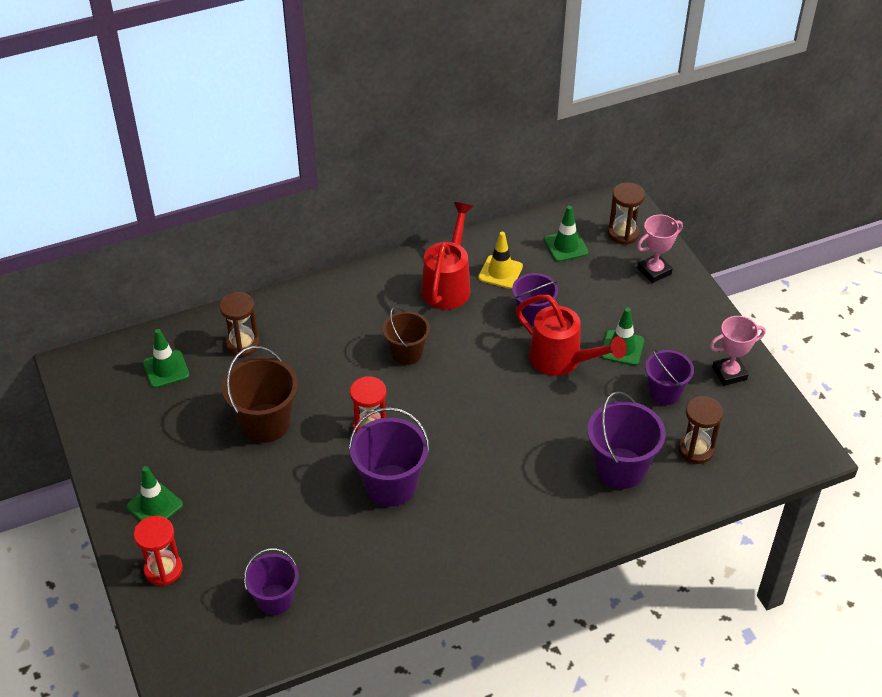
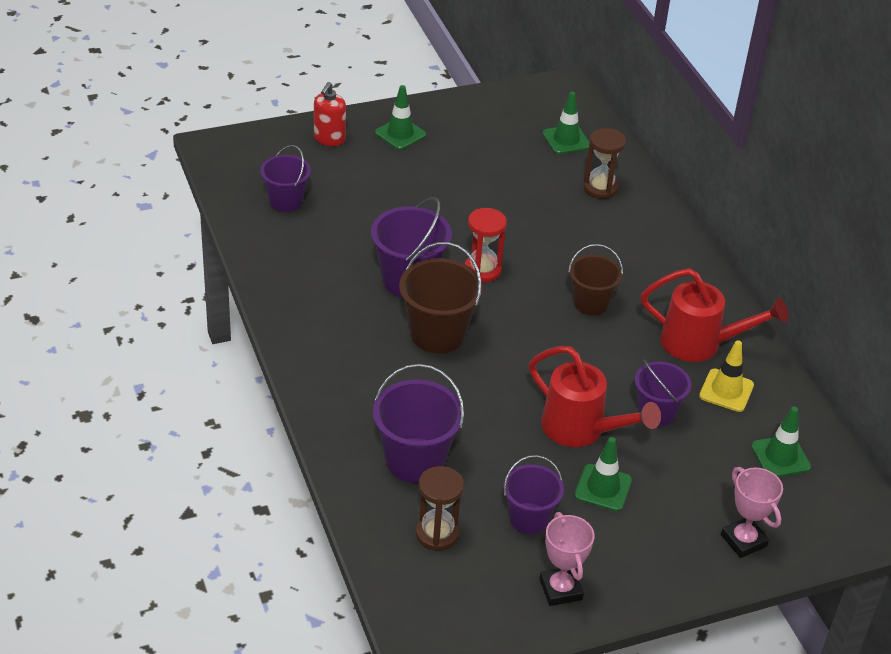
camera: 90 degrees right, 5 degrees down
red hourglass [134,516,183,586] -> red soap dispenser [314,82,346,146]
brown bucket [222,346,298,443] -> brown bucket moved to [399,242,483,354]
red watering can [515,295,627,376] -> red watering can turned 90 degrees counterclockwise [529,346,661,447]
brown hourglass [608,183,645,245] -> none

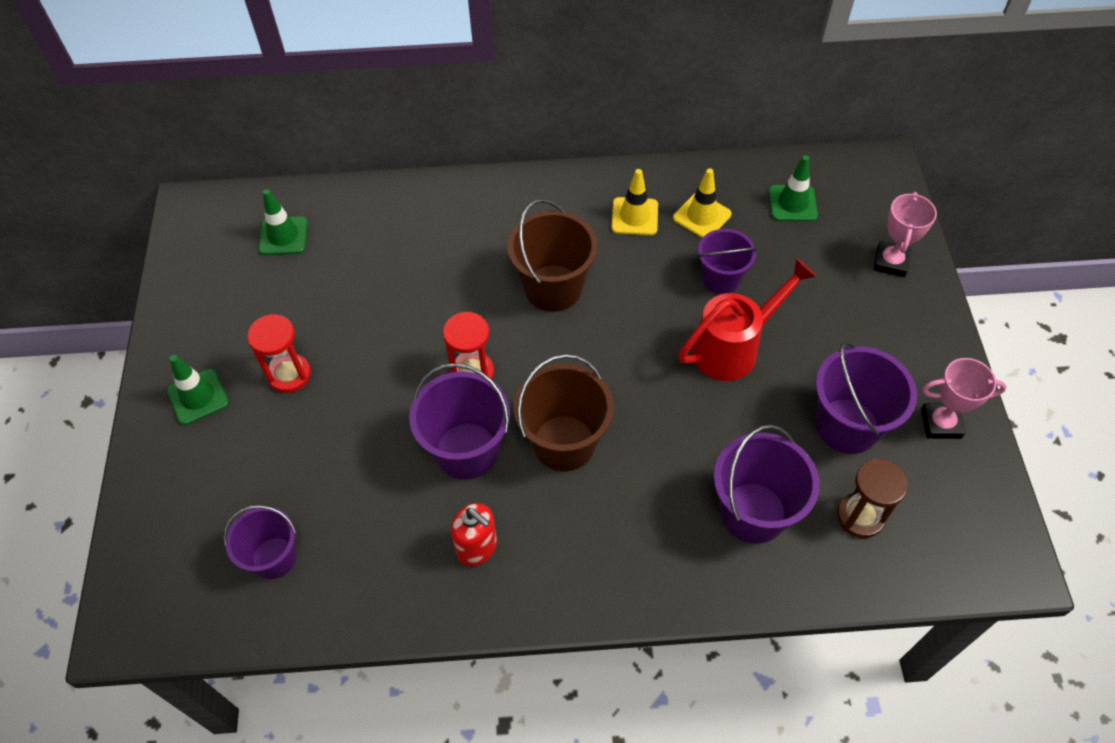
camera: 70 degrees left, 15 degrees up
red soap dispenser [314,82,346,146] -> red soap dispenser moved to [451,503,497,566]
purple bucket [503,455,564,534] -> purple bucket [815,341,917,454], size x1.52
brown bucket [568,244,623,315] -> brown bucket [507,199,598,312], size x1.52
green traffic cone [574,437,632,511] -> none
brown hourglass [583,128,626,199] -> none
red watering can [641,268,788,362] -> yellow traffic cone [612,169,658,235]
pink trophy [721,467,783,558] -> pink trophy turned 60 degrees counterclockwise [873,192,937,277]
none -> red hourglass [247,314,311,393]

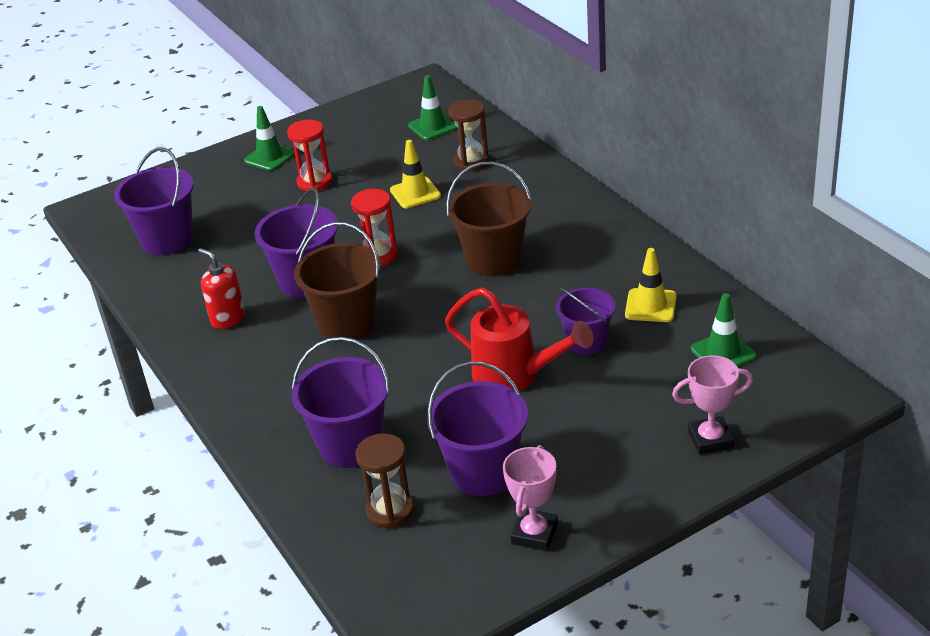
camera: 65 degrees right, 20 degrees down
purple bucket [223,505,296,579] -> purple bucket [114,147,194,255], size x1.52
red soap dispenser [451,503,497,566] -> red soap dispenser turned 120 degrees clockwise [198,248,245,329]
yellow traffic cone [612,169,658,235] -> yellow traffic cone moved to [390,140,441,208]
pink trophy [921,358,1007,439] -> pink trophy turned 45 degrees clockwise [503,445,558,551]
none -> brown hourglass [448,99,489,171]

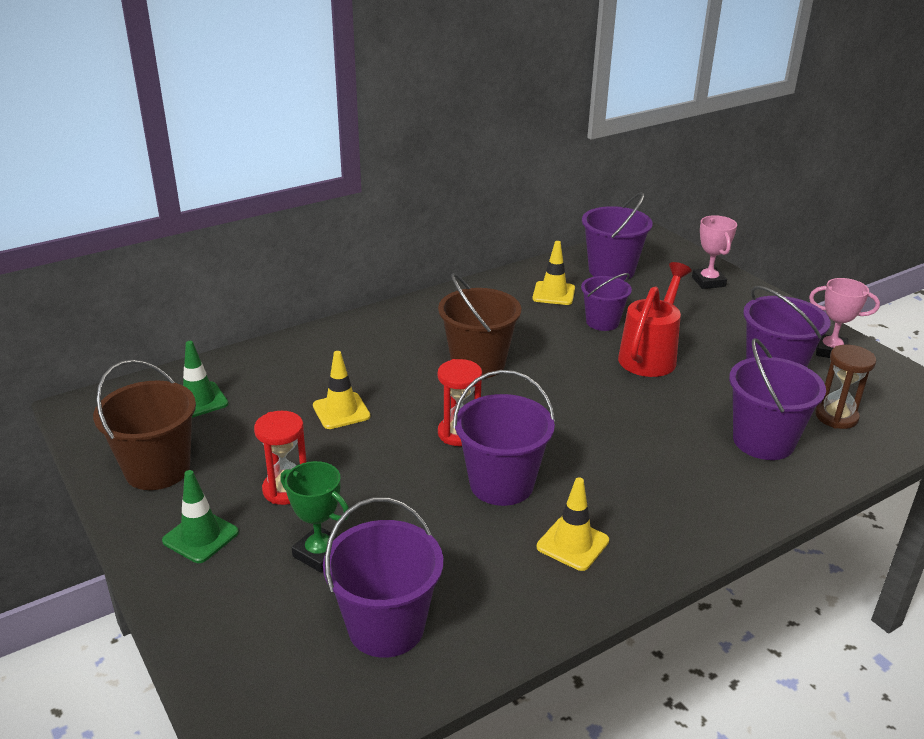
camera: 95 degrees left, 5 degrees down
red soap dispenser [198,248,245,329] -> yellow traffic cone [537,477,609,571]
brown bucket [294,222,381,341] -> brown bucket moved to [93,359,196,490]
brown hourglass [448,99,489,171] -> none
green traffic cone [691,293,756,367] -> purple bucket [582,192,653,280]
none -> green trophy [280,461,349,573]

